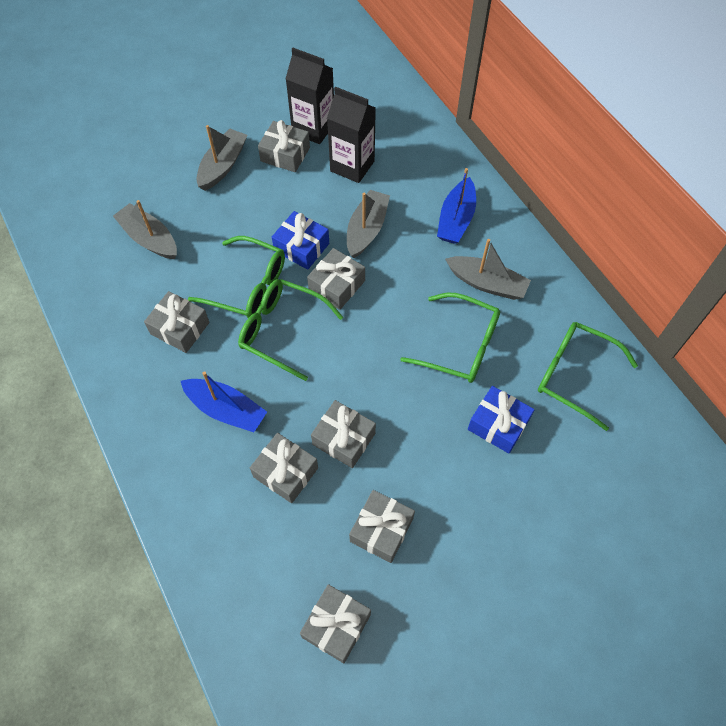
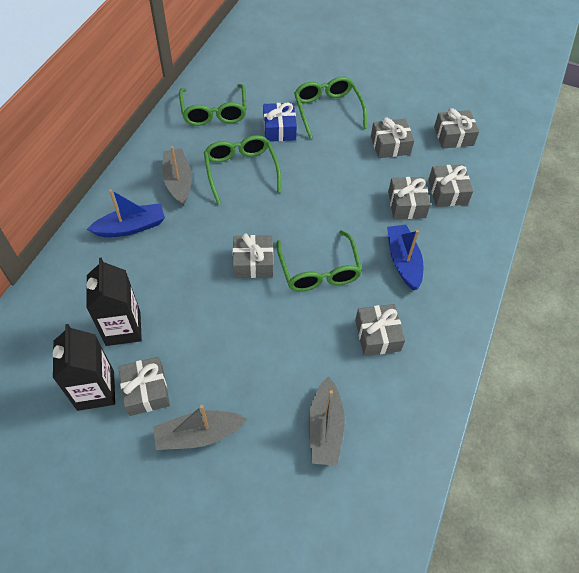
camera: 130 degrees left, 5 degrees down
green glasses [188,236,285,318] -> green glasses moved to [294,77,367,139]
blue gift [272,211,329,270] -> none
grey gift [311,400,376,468] -> grey gift moved to [428,164,473,207]
grey boat [347,190,390,258] -> none

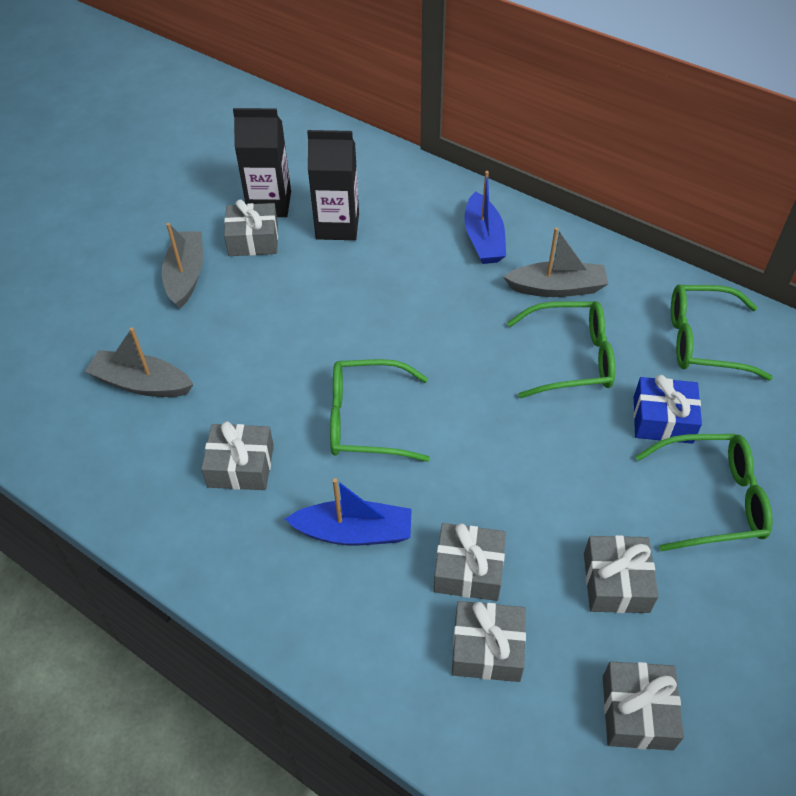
camera: 105 degrees right, 5 degrees down
grey gift [232,233,273,278] -> none

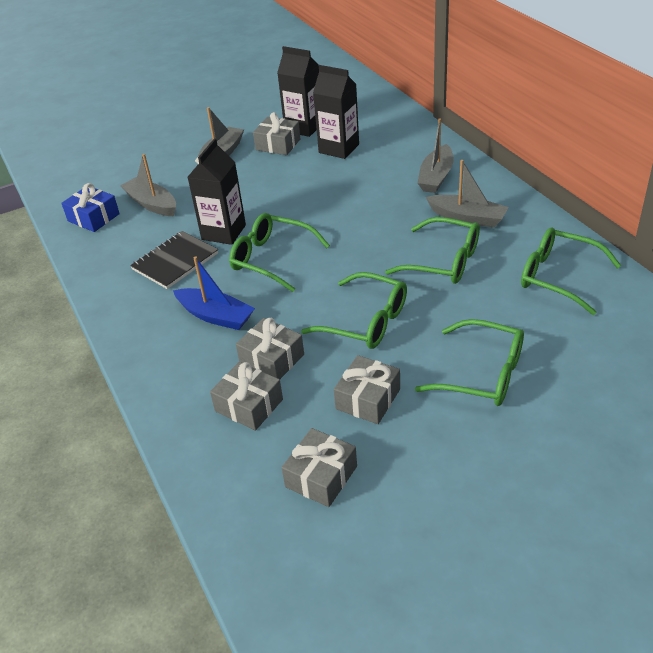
camera: 30 degrees right, 10 degrees down
grey gift [201,421,274,490] -> black notebook [130,231,218,289]
blue boat [464,171,506,264] -> grey boat [418,118,453,193]
blue gift [634,375,702,444] -> blue gift moved to [61,183,120,232]
none -> black carton [188,138,246,245]
none -> green glasses [301,272,407,349]

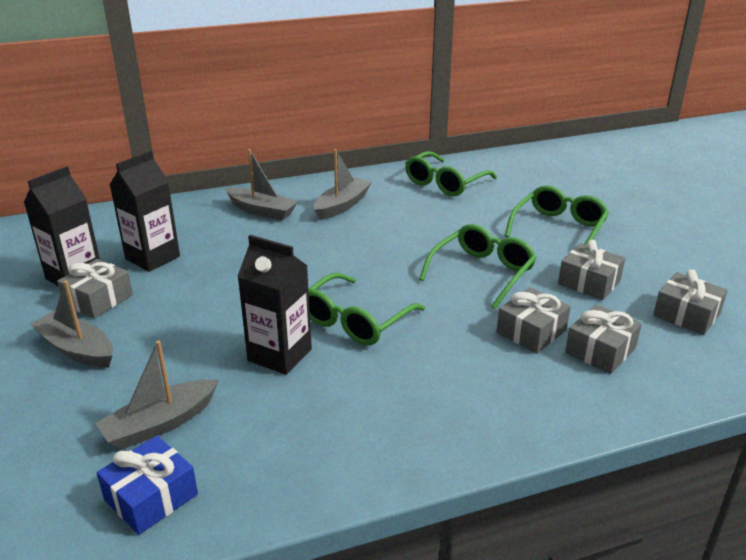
camera: 85 degrees left, 10 degrees down
black notebook [130,231,218,289] -> none
blue boat [173,256,255,330] -> none
green glasses [385,217,480,284] -> none

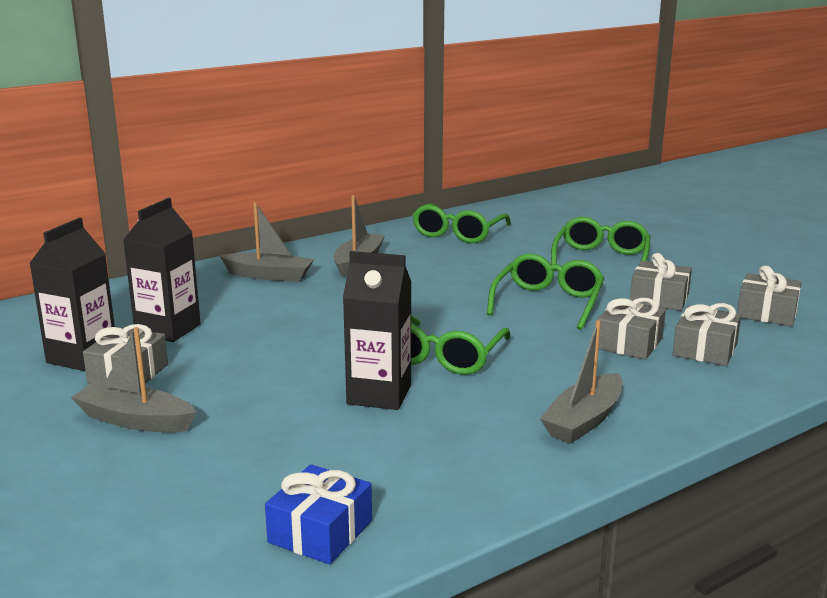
camera: 15 degrees left, 10 degrees down
grey boat [95,341,219,449] -> grey boat moved to [540,320,623,444]

